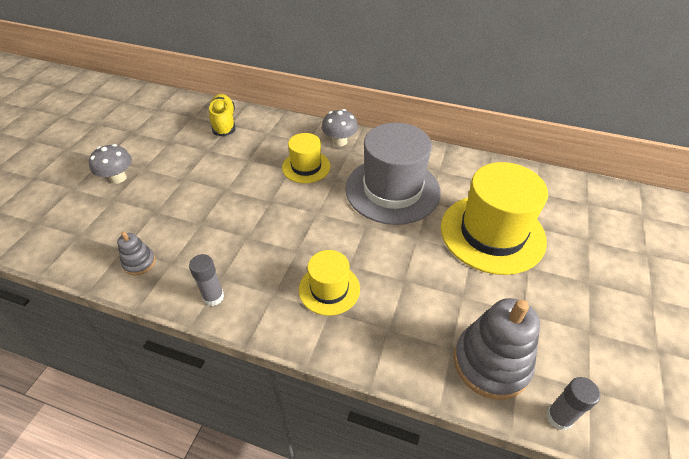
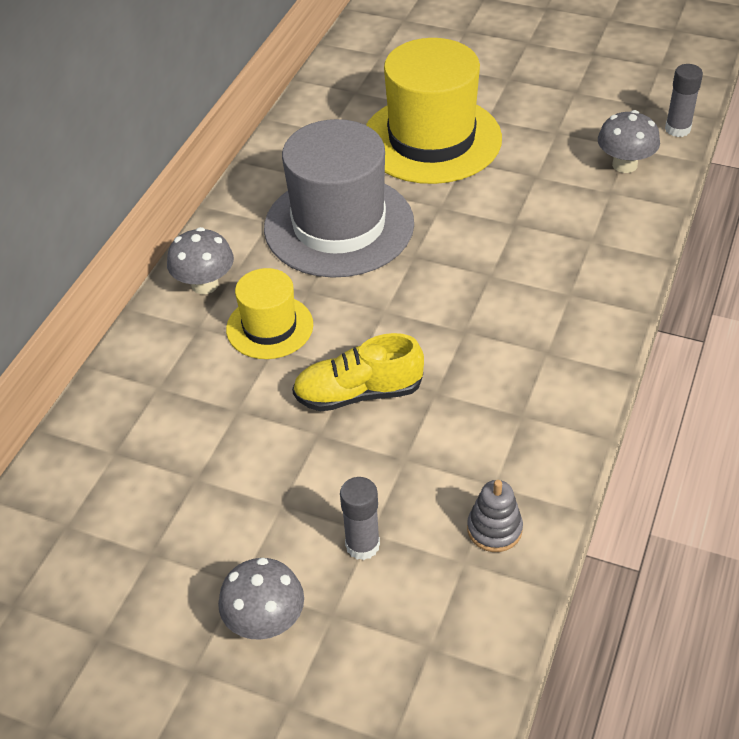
camera: 85 degrees left, 0 degrees up
grey glue stick [189,254,224,306] -> grey glue stick moved to [340,477,380,560]
yellow shoe [209,94,235,137] -> yellow shoe moved to [292,333,424,412]
yellow hat [299,250,360,316] -> none
grey stacking toy [454,298,540,400] -> grey mushroom [598,110,660,173]

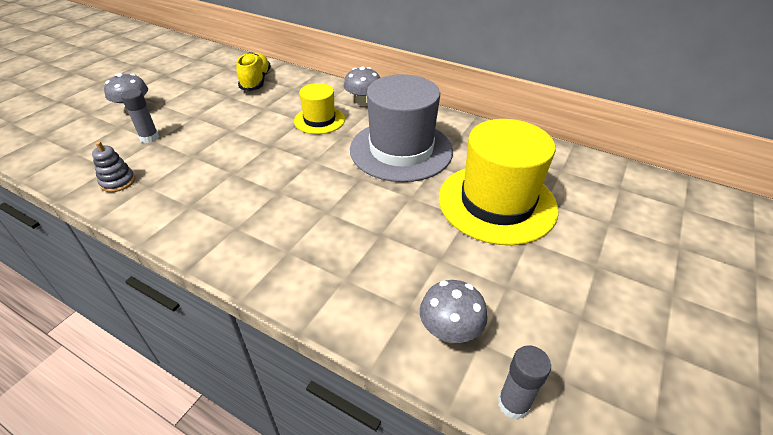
camera: 95 degrees right, 5 degrees down
yellow shoe [292,333,424,412] -> yellow shoe moved to [237,52,271,91]

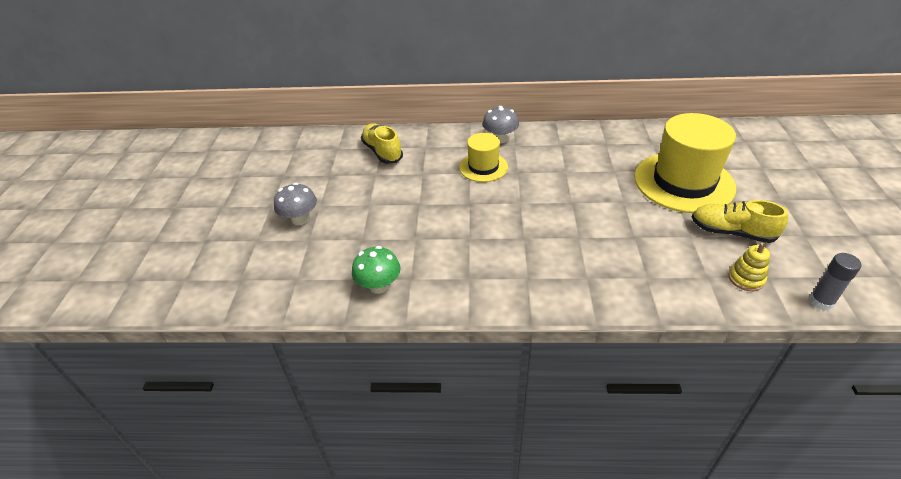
camera: 25 degrees left, 0 degrees up
grey stacking toy [92,141,135,192] -> green mushroom [352,246,401,294]
grey glue stick [121,89,159,143] -> none
grey hat [350,74,453,182] -> none
grey mushroom [420,280,488,343] -> yellow stacking toy [728,243,770,291]
none -> yellow shoe [692,200,788,243]

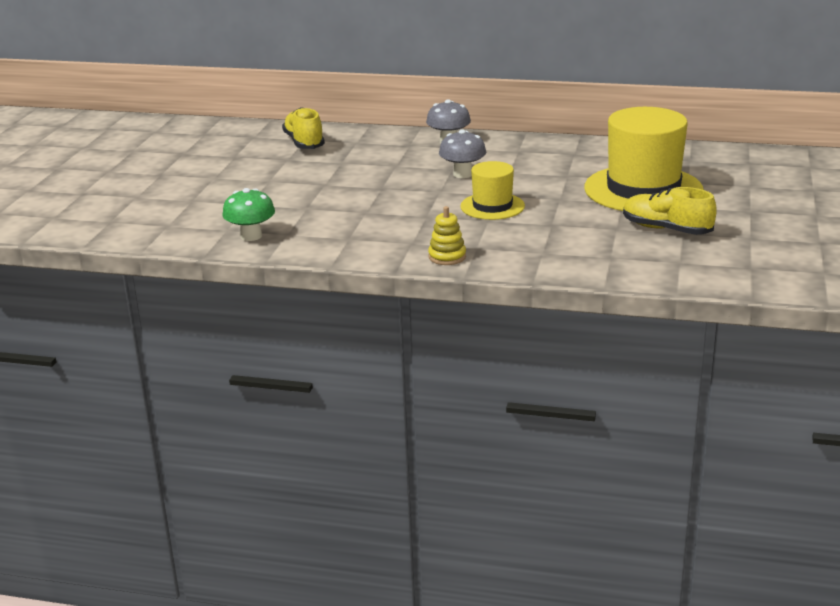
camera: 10 degrees right, 15 degrees down
grey mushroom [274,183,317,225] -> grey mushroom moved to [439,129,486,178]
yellow hat [459,133,508,182] -> yellow hat moved to [460,161,525,220]
yellow stacking toy [728,243,770,291] -> yellow stacking toy moved to [428,206,466,265]
grey glue stick [809,253,862,311] -> none

